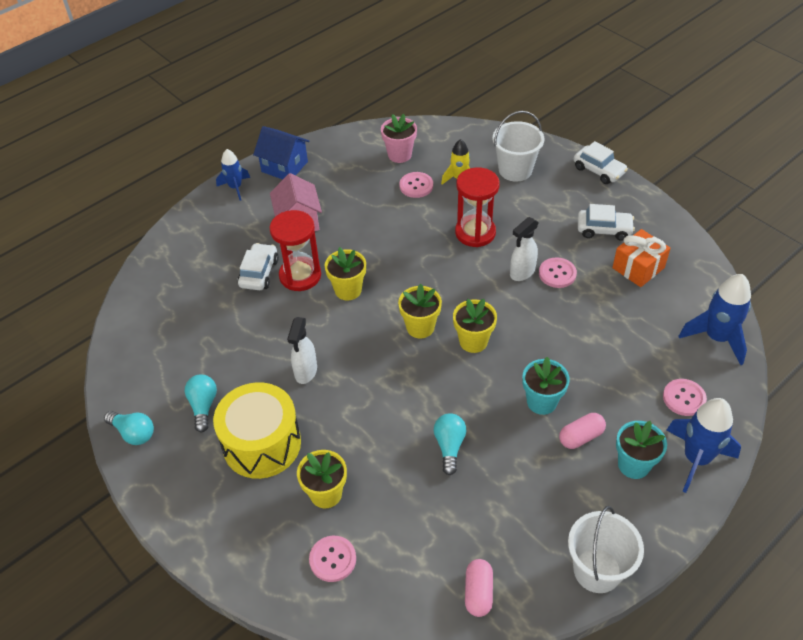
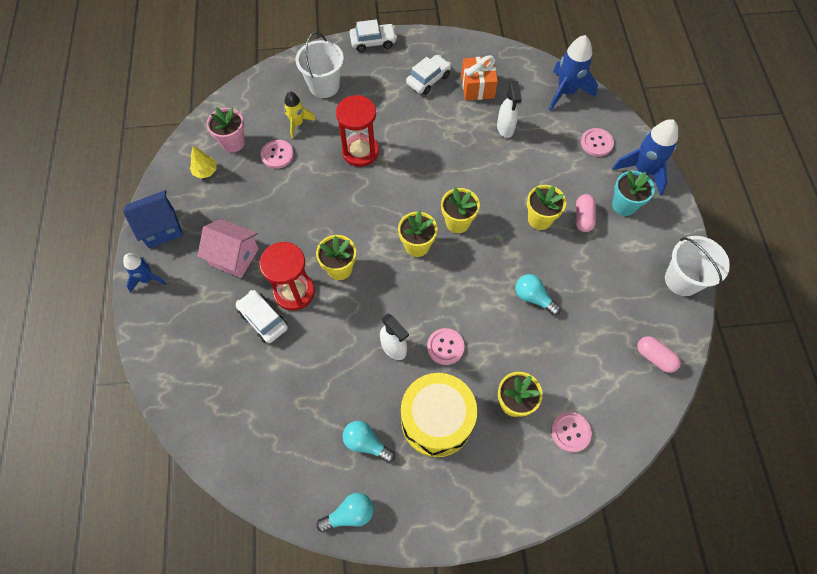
camera: 55 degrees left, 15 degrees up
white spray bottle [510,217,539,281] -> white spray bottle moved to [497,81,522,138]
turquoise flower pot [523,357,570,415] -> yellow flower pot [527,185,566,230]
pink button [539,257,577,288] -> pink button moved to [427,328,465,365]
none -> yellow tree [190,146,217,179]

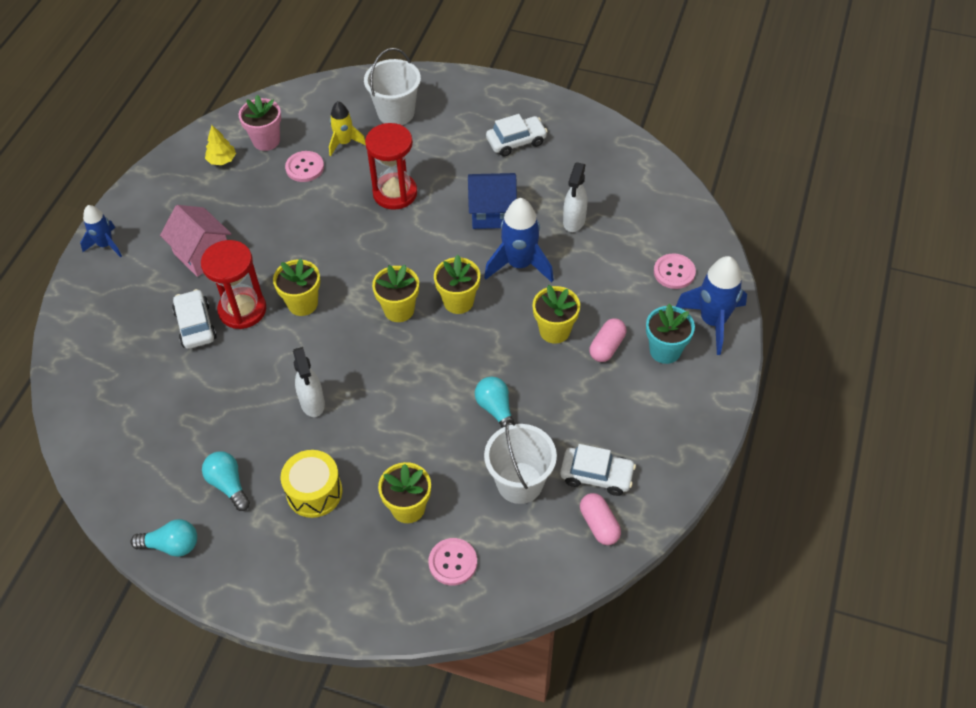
camera: 25 degrees right, 10 degrees down
blue house [123,190,183,248] -> blue house moved to [468,173,517,229]
white car [350,19,397,52] -> white car moved to [560,444,636,496]
yellow drum [401,373,477,457] -> yellow drum [281,450,342,518], size x0.65
pink button [427,328,465,365] -> none
orange gift [461,55,498,100] -> none
blue rocket [549,35,598,111] -> blue rocket moved to [484,198,554,282]
white bucket [665,236,730,296] -> white bucket moved to [484,419,557,504]

